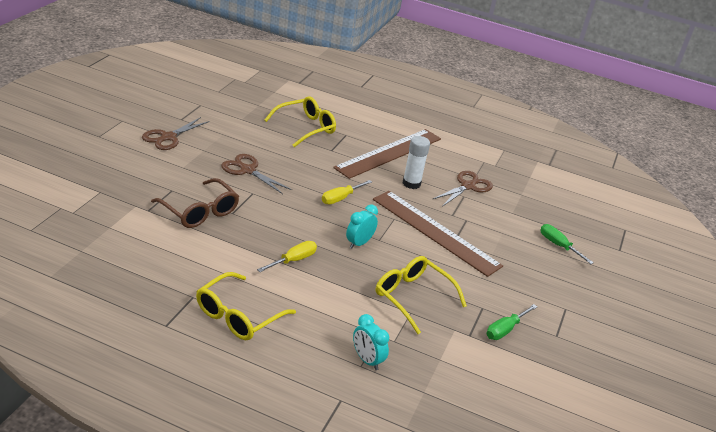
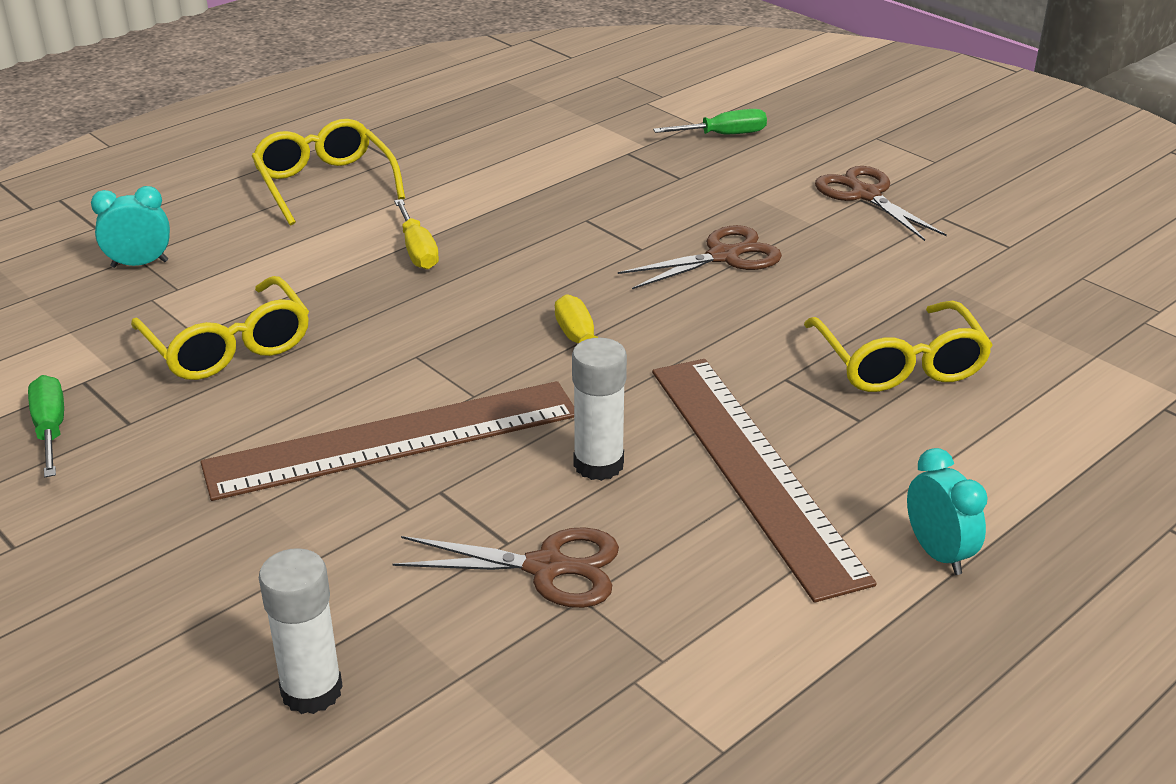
camera: 120 degrees right, 0 degrees up
brown glasses [151,178,239,228] -> none
turquoise clock [346,204,378,249] -> turquoise clock moved to [907,448,988,575]
yellow glasses [376,256,467,334] -> yellow glasses turned 75 degrees clockwise [131,276,309,380]
brown scissors [433,171,493,207] -> brown scissors turned 60 degrees counterclockwise [393,527,619,608]
green screwdriver [541,224,594,264] -> green screwdriver moved to [653,109,767,134]
none -> white glue stick [259,548,343,714]

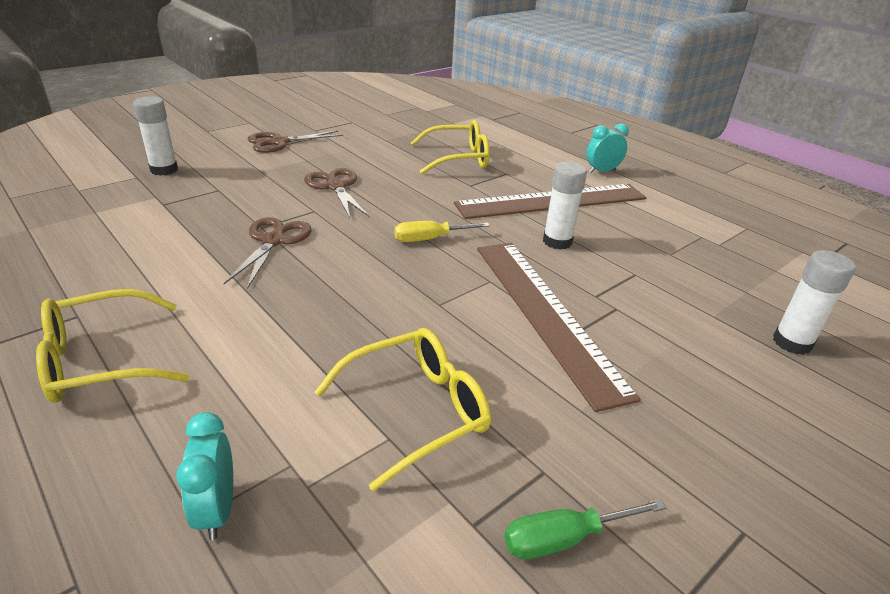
camera: 90 degrees left, 0 degrees up
brown scissors [393,527,619,608] -> brown scissors moved to [224,217,312,289]
yellow screwdriver [394,199,439,270] -> none
green screwdriver [653,109,767,134] -> white glue stick [133,96,178,176]

